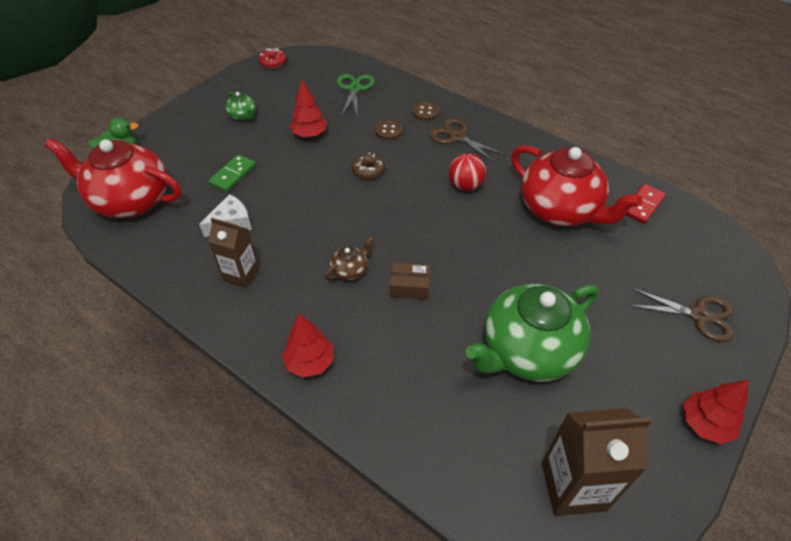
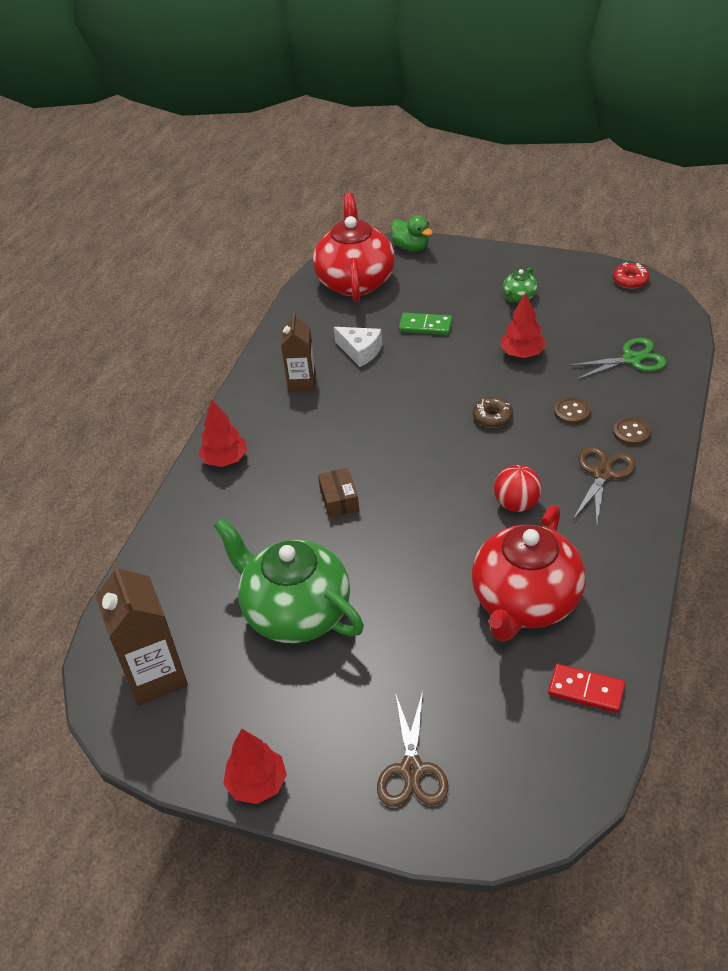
camera: 75 degrees right, 5 degrees down
brown teapot [325,236,374,280] -> none

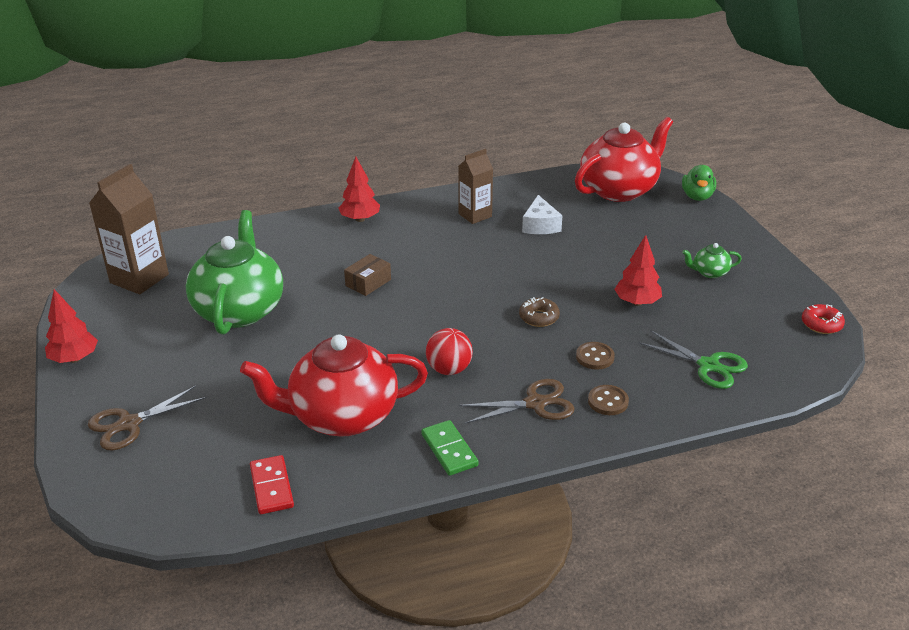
camera: 50 degrees right, 10 degrees down
green domino [399,313,452,335] -> green domino moved to [421,420,478,476]

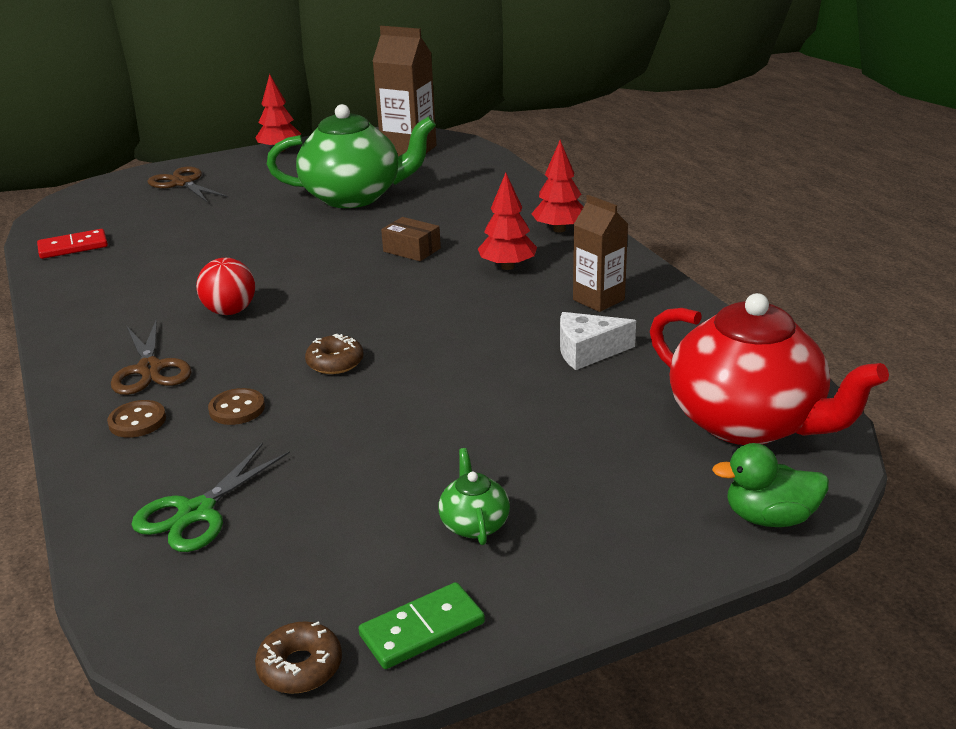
camera: 85 degrees right, 5 degrees down
red teapot [240,334,428,436] -> none
green domino [421,420,478,476] -> green domino moved to [358,582,485,669]
red tree [614,235,662,306] -> red tree moved to [478,173,537,270]
red donut [802,304,845,334] -> brown donut [255,622,342,694]

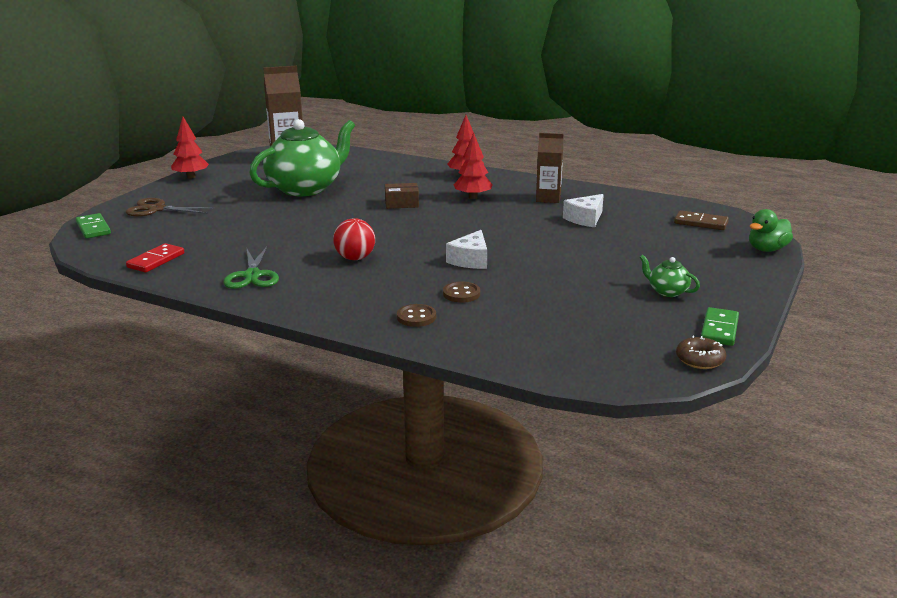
camera: 40 degrees left, 5 degrees down
brown scissors [111,318,192,395] -> none
green scissors [131,443,290,552] -> green scissors moved to [223,245,279,289]
brown donut [305,334,364,374] -> white cheese [446,230,487,269]
red teapot [650,293,889,445] -> brown domino [674,210,729,230]
none -> green domino [76,213,111,239]

